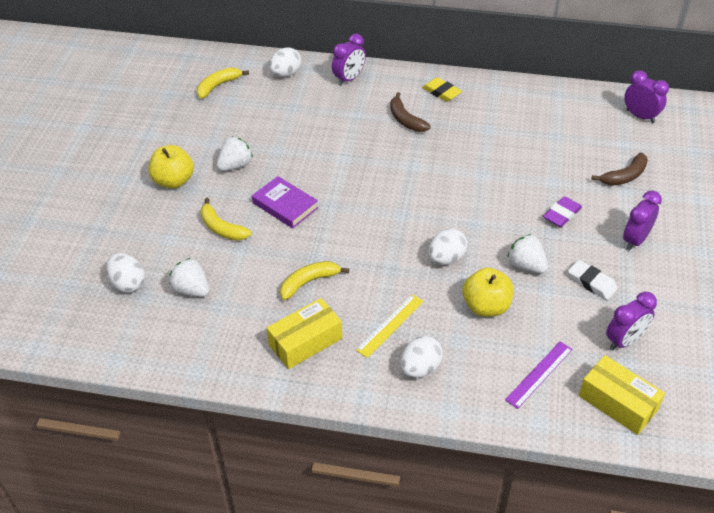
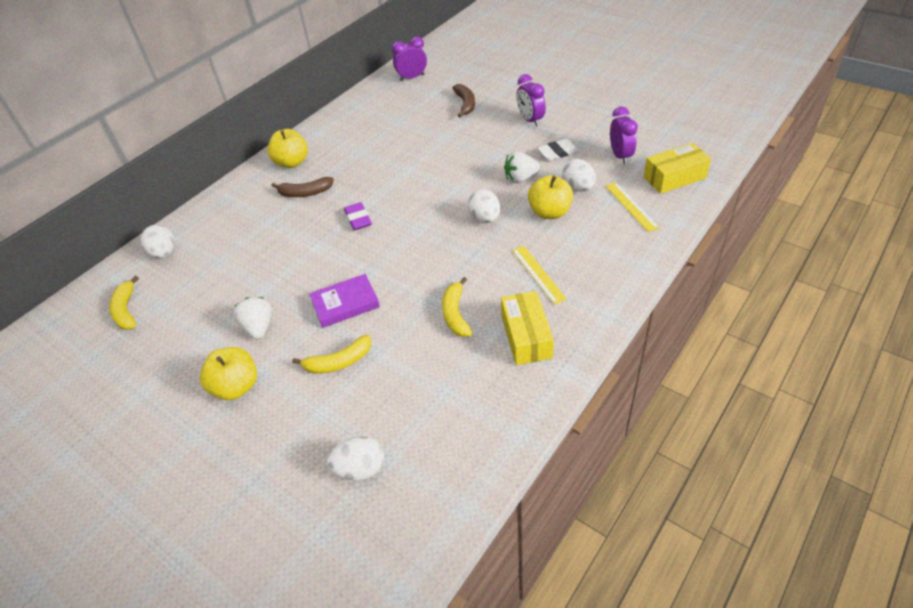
camera: 60 degrees left, 0 degrees up
white strawberry [169,258,209,297] -> none
purple clock [332,34,366,86] -> none
white egg [401,336,443,378] -> white egg moved to [562,159,596,192]
yellow eraser [422,77,462,102] -> yellow apple [267,129,308,168]
purple ruler [505,341,573,409] -> yellow ruler [606,182,660,232]
purple eraser [543,196,582,227] -> purple eraser moved to [344,202,372,230]

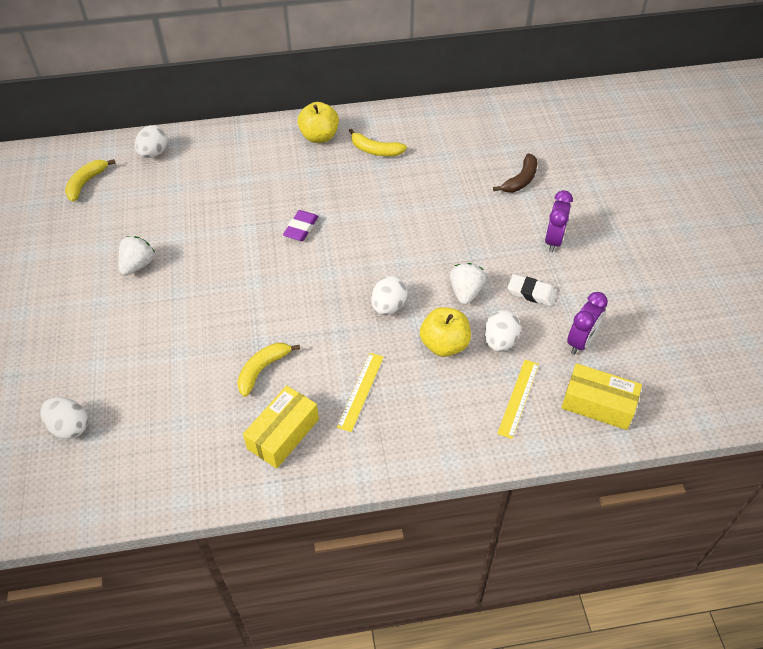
camera: 40 degrees right, 5 degrees up
yellow apple [200,347,257,400] -> none
brown banana [271,177,334,197] -> none
yellow banana [292,335,371,374] -> yellow banana moved to [349,129,407,156]
purple book [309,274,380,328] -> none
purple clock [392,36,427,81] -> none
white strawberry [504,151,540,183] -> white strawberry turned 75 degrees clockwise [450,263,486,305]

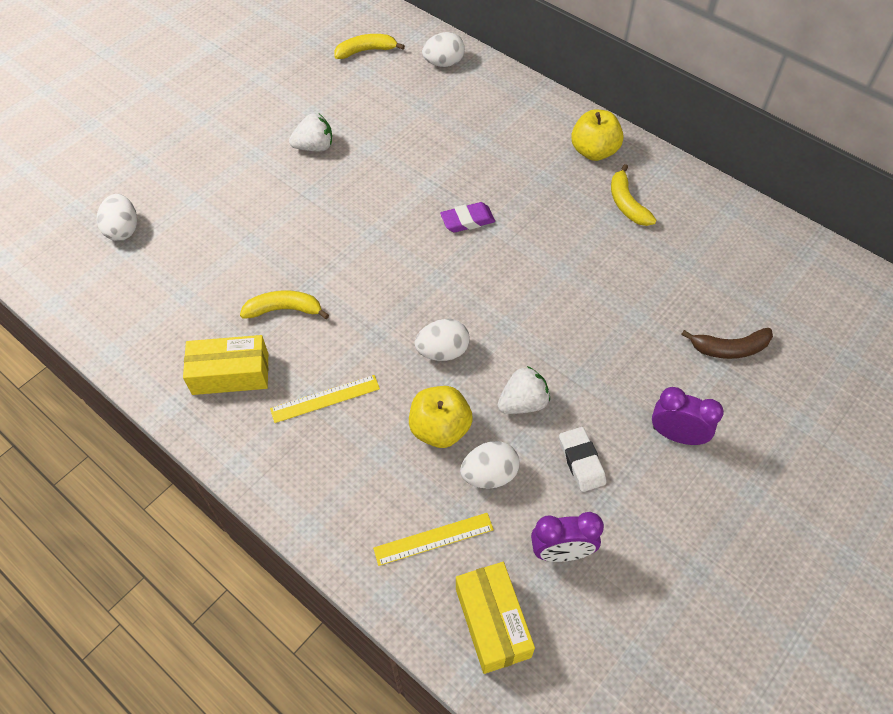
camera: 50 degrees right, 5 degrees up
purple clock [545,190,573,252] -> purple clock turned 45 degrees clockwise [652,387,724,445]

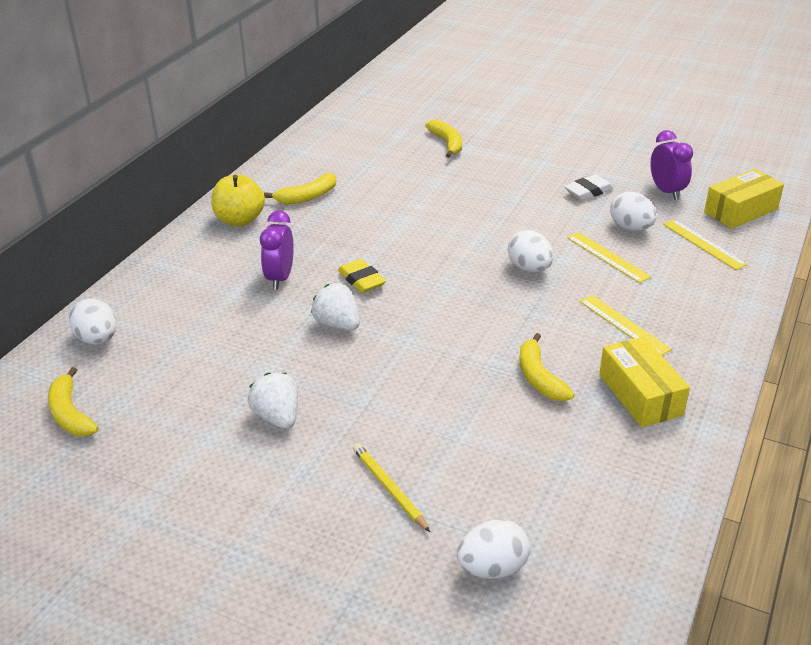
camera: 105 degrees left, 20 degrees down
yellow apple [409,386,473,448] -> yellow ruler [567,232,651,283]
purple eraser [440,202,495,232] -> yellow eraser [338,259,386,293]
white strawberry [498,366,550,414] -> white strawberry moved to [311,283,360,330]
purple clock [652,387,724,445] -> purple clock moved to [260,210,294,290]
brown banana [681,328,773,359] -> yellow banana [425,120,462,158]
none -> yellow pencil [353,443,430,532]

